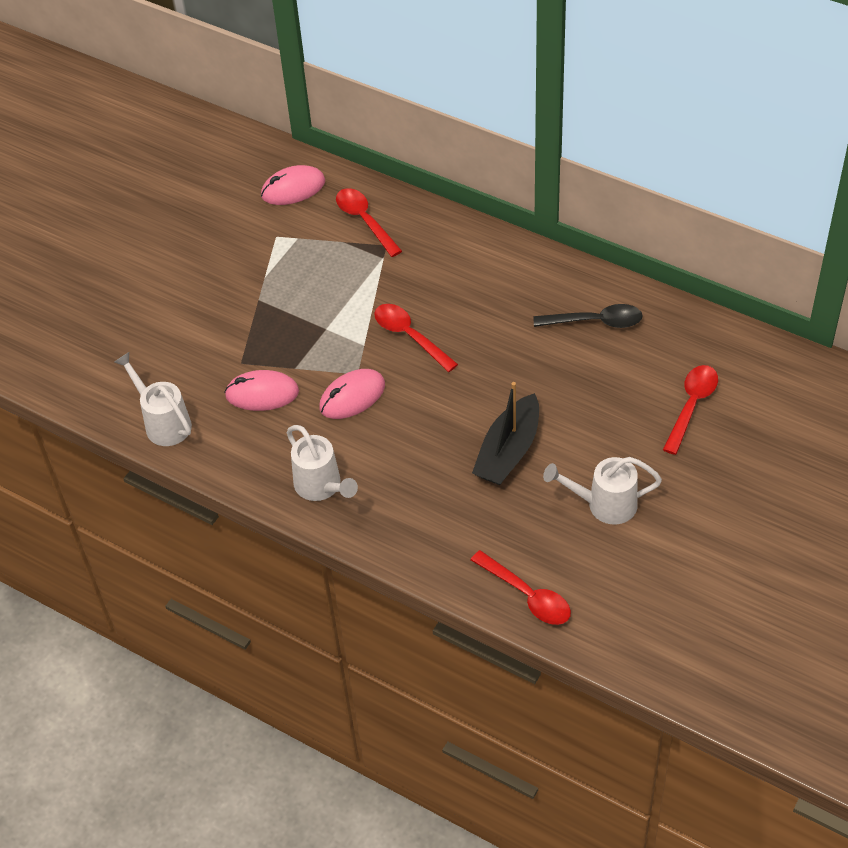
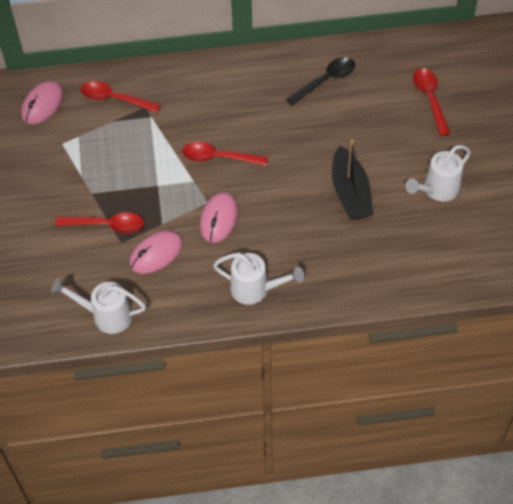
camera: 40 degrees left, 5 degrees up
red spoon [471,550,571,625] -> red spoon moved to [55,212,144,234]

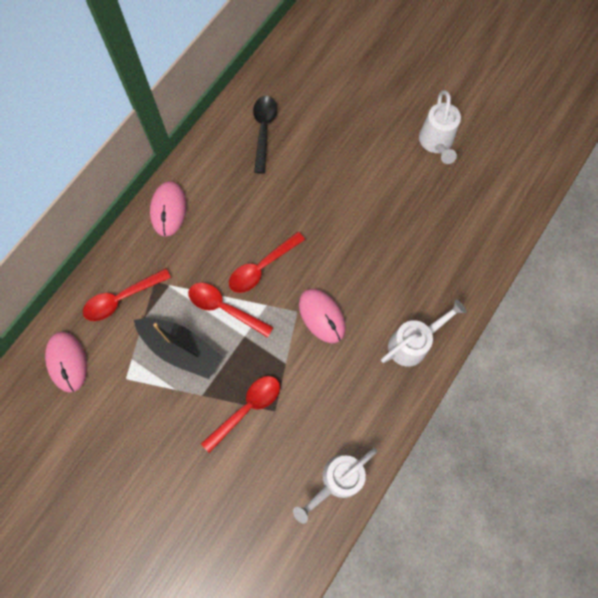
camera: 50 degrees left, 15 degrees up
pink mouse [130,231,183,274] -> pink mouse moved to [150,181,187,237]
black boat [332,140,373,220] -> black boat moved to [134,318,223,379]
red spoon [413,68,450,136] -> red spoon moved to [188,283,274,337]

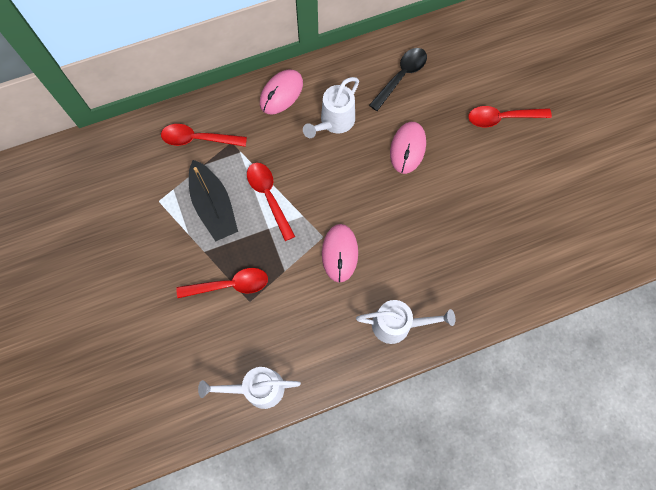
camera: 35 degrees right, 0 degrees up
pink mouse [45,332,87,393] -> pink mouse moved to [390,122,426,174]
red spoon [229,232,305,293] -> red spoon moved to [468,106,552,127]
white watering can [419,90,461,164] -> white watering can moved to [303,77,359,138]

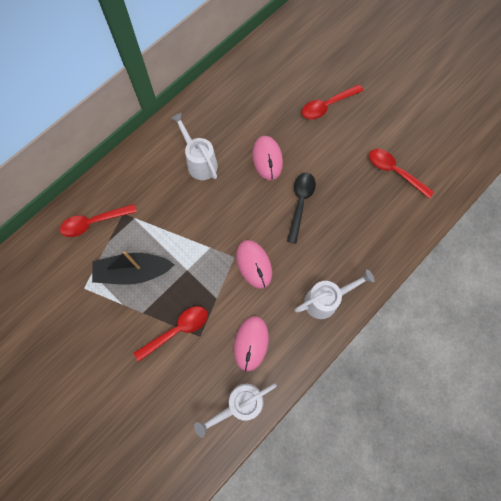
camera: 25 degrees left, 0 degrees up
black boat [189,160,238,242] -> black boat turned 135 degrees clockwise [92,251,175,285]
red spoon [247,163,295,241] -> red spoon moved to [369,149,434,198]
pink mouse [260,70,303,114] -> pink mouse moved to [234,316,269,372]
white watering can [303,77,359,138] -> white watering can turned 135 degrees clockwise [170,112,218,180]
black spoon [369,48,427,111] -> black spoon moved to [287,173,316,244]

